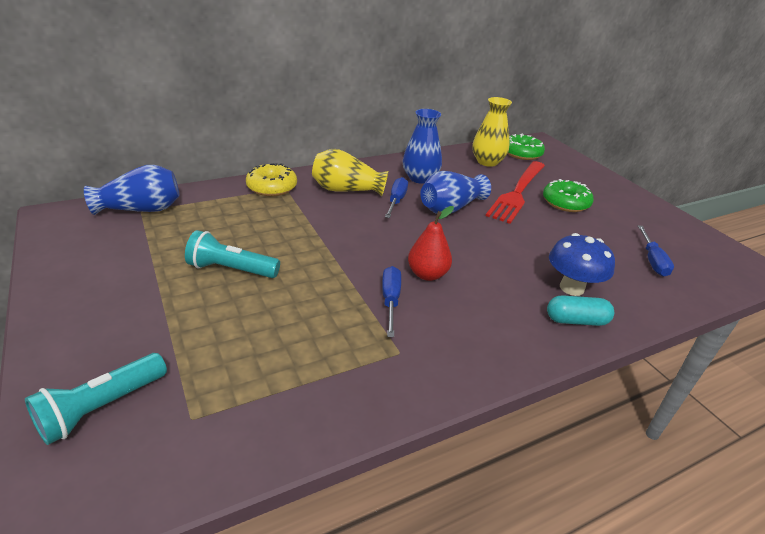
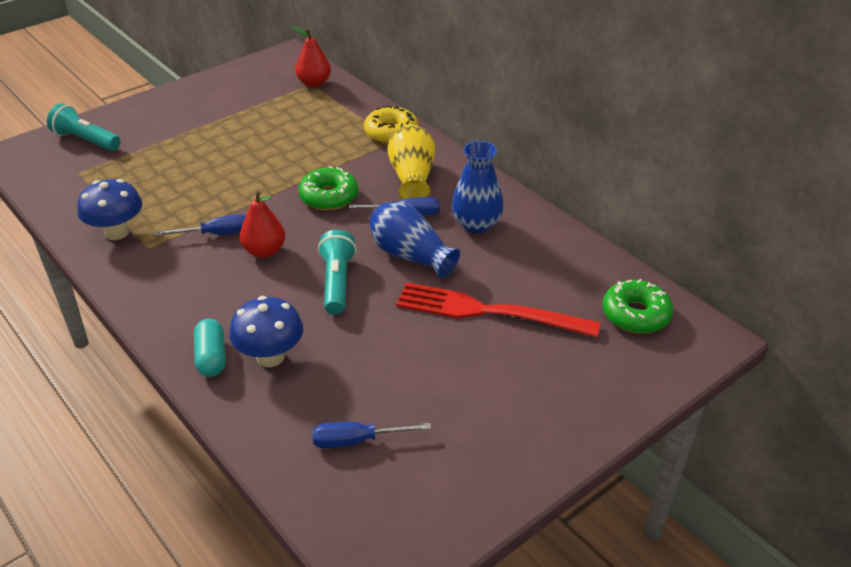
camera: 80 degrees right, 5 degrees up
blue vase [84,165,179,215] -> red pear [293,27,331,88]
turquoise flashlight [185,230,280,278] -> turquoise flashlight moved to [318,230,357,315]
yellow vase [472,97,512,167] -> none
green donut [543,179,594,212] -> green donut moved to [298,166,358,211]
none -> blue mushroom [77,179,142,240]

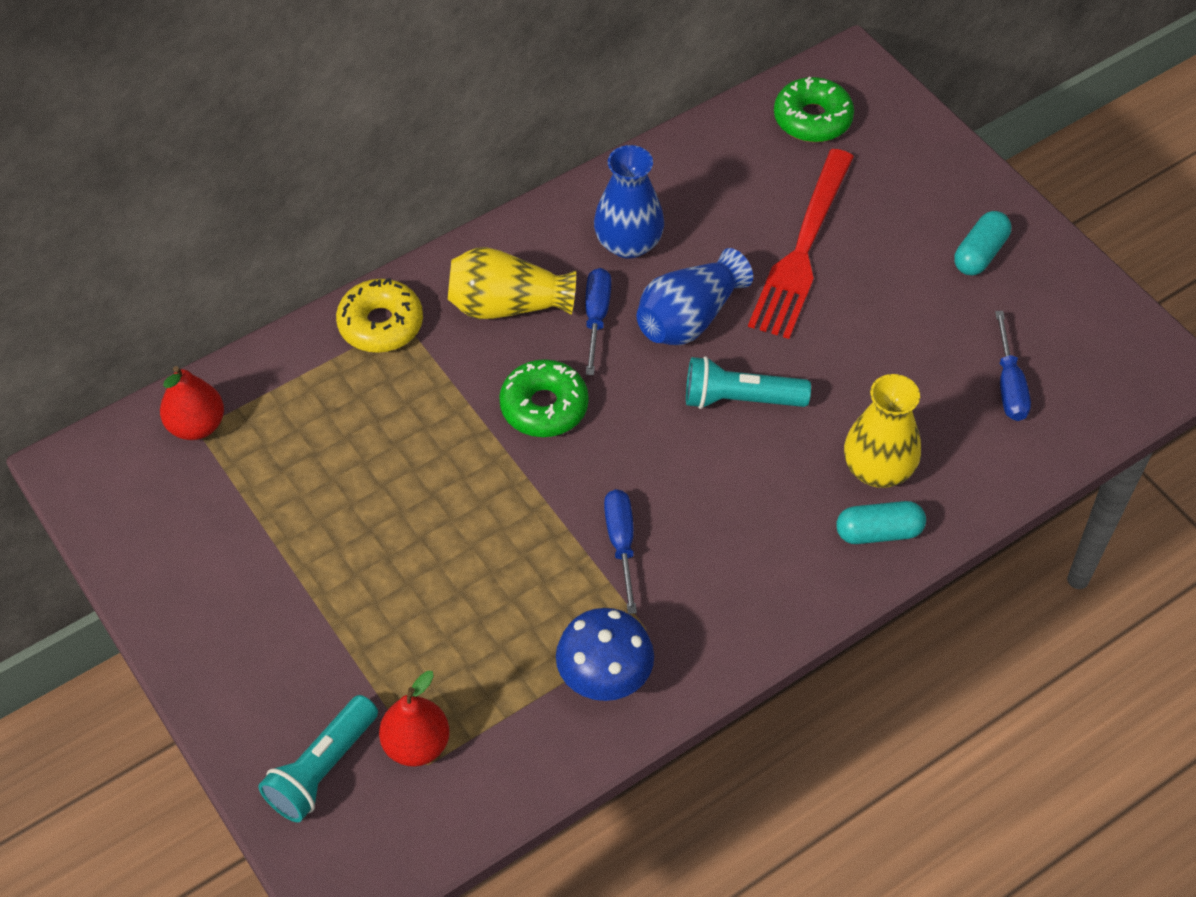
camera: 85 degrees left, 15 degrees up
blue mushroom [229,296,303,367] -> yellow vase [844,374,921,488]
red pear [240,191,285,258] -> red pear moved to [379,671,449,767]
none -> turquoise capsule [954,211,1011,276]

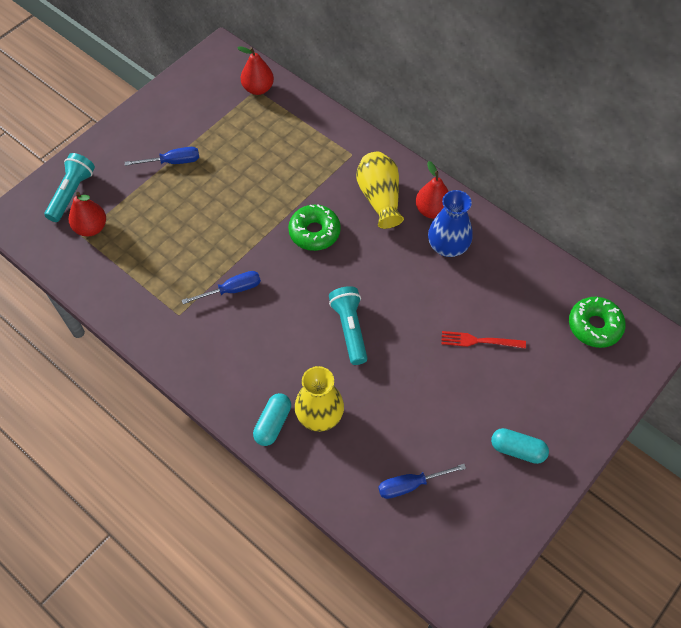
camera: 75 degrees right, 5 degrees up
turquoise flashlight [259,695,378,822] -> turquoise flashlight turned 90 degrees clockwise [44,153,95,222]
yellow donut [336,278,423,353] -> none
blue mushroom [556,608,654,701] -> none
blue screwdriver [585,268,611,375] -> blue screwdriver moved to [125,147,199,166]
blue vase [636,248,753,345] -> none
red fork [748,149,854,339] -> red fork [441,331,526,349], size x0.51
turquoise capsule [836,501,926,544] -> turquoise capsule turned 45 degrees clockwise [253,393,291,446]
none -> red pear [416,161,449,219]

